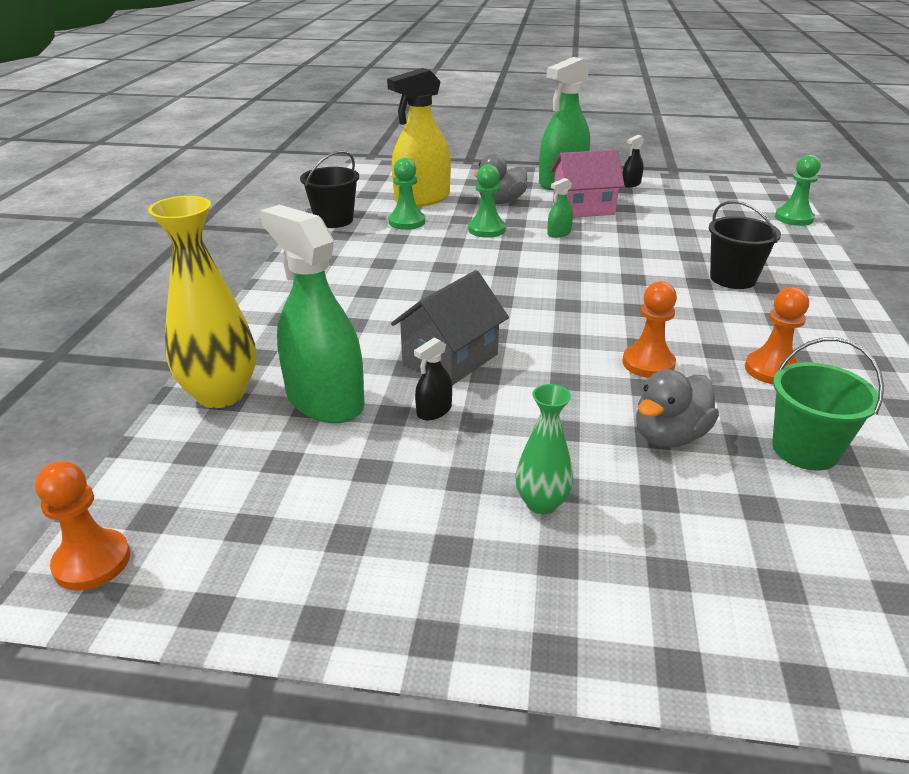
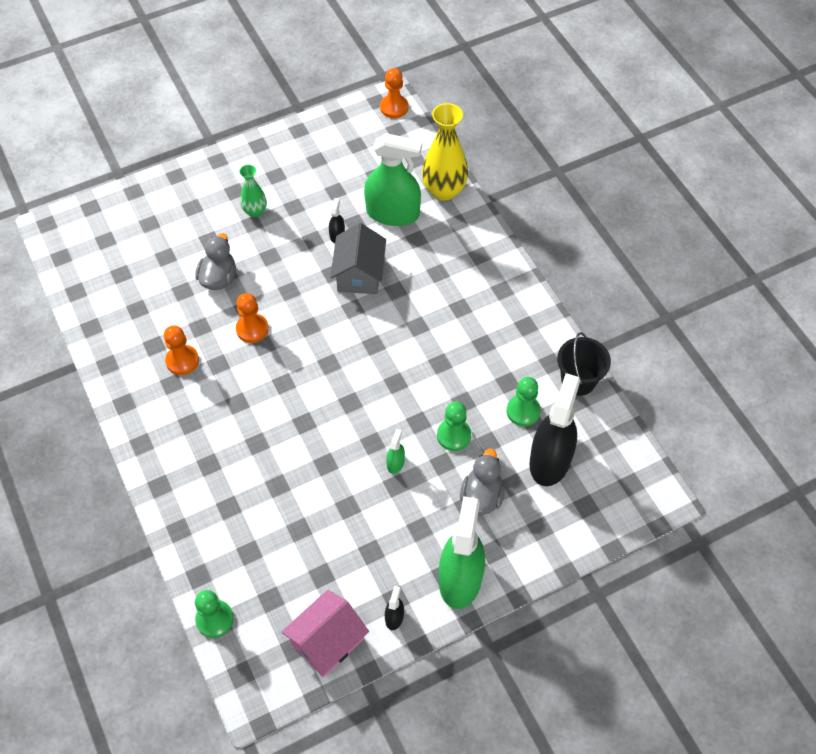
camera: 145 degrees right, 25 degrees up
yellow spray bottle [387,68,451,207] -> black spray bottle [529,373,580,486]
pink house [551,150,625,218] -> pink house moved to [282,590,369,677]
black bucket [709,200,781,289] -> none
green bucket [772,337,884,471] -> none

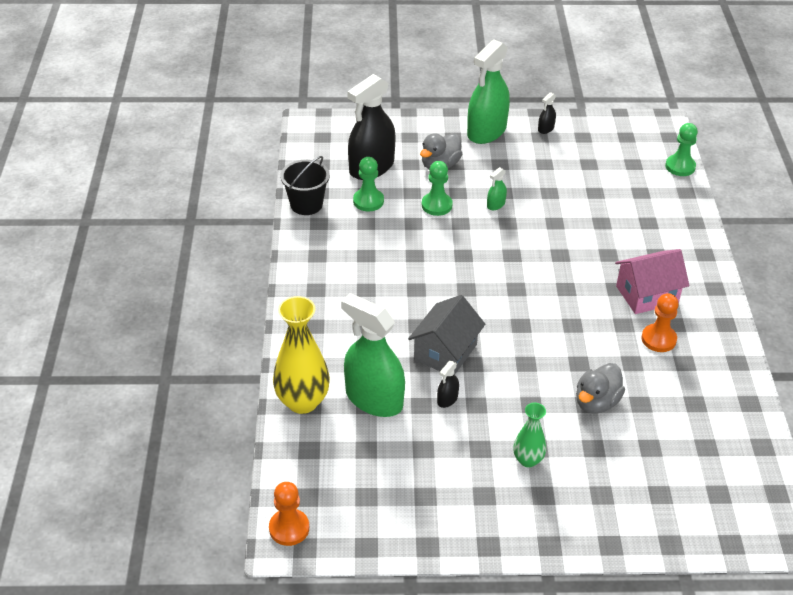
camera: 155 degrees left, 15 degrees down
orange pawn [236,293,269,343] -> none
pink house [282,590,369,677] -> pink house moved to [615,249,690,314]

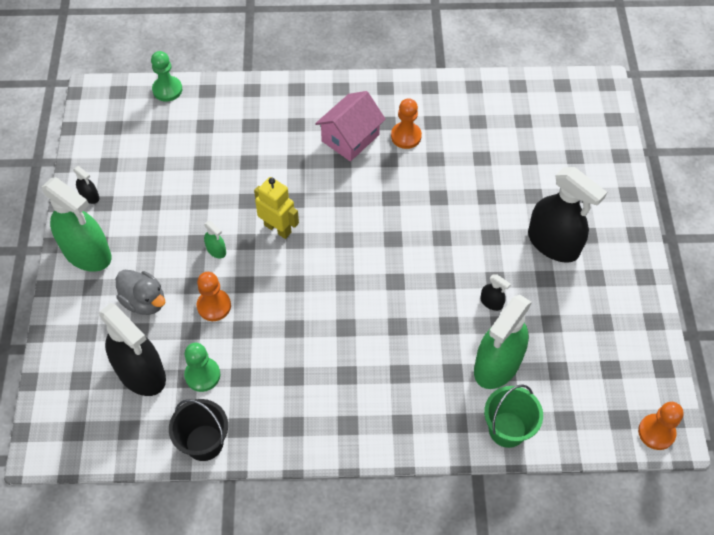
camera: 90 degrees left, 15 degrees up
yellow vase [273,296,330,414] -> green bucket [484,384,543,448]
grey house [408,295,485,375] -> none
green pawn [422,161,453,216] -> orange pawn [197,272,231,321]
green vase [513,403,546,468] -> black spray bottle [528,167,607,263]
grey duck [576,363,625,414] -> none
pink house [615,249,690,314] -> pink house turned 60 degrees clockwise [315,91,386,161]
none -> yellow robot [254,177,299,239]

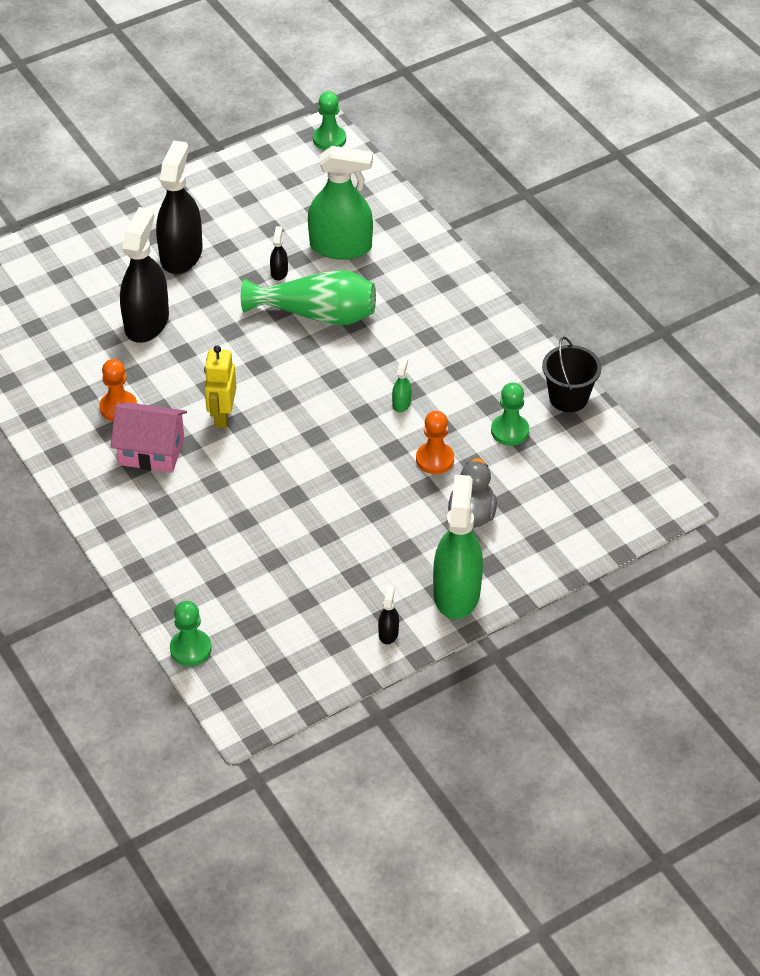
camera: 120 degrees left, 10 degrees down
black spray bottle [99,303,166,396] -> black spray bottle moved to [120,207,169,343]
green spray bottle [204,221,226,258] -> green spray bottle moved to [392,356,411,413]
yellow robot [254,177,299,239] -> yellow robot moved to [204,345,237,428]
green bucket [484,384,543,448] -> none
orange pawn [638,402,684,450] -> green pawn [313,91,346,150]
none -> green vase [241,270,376,326]

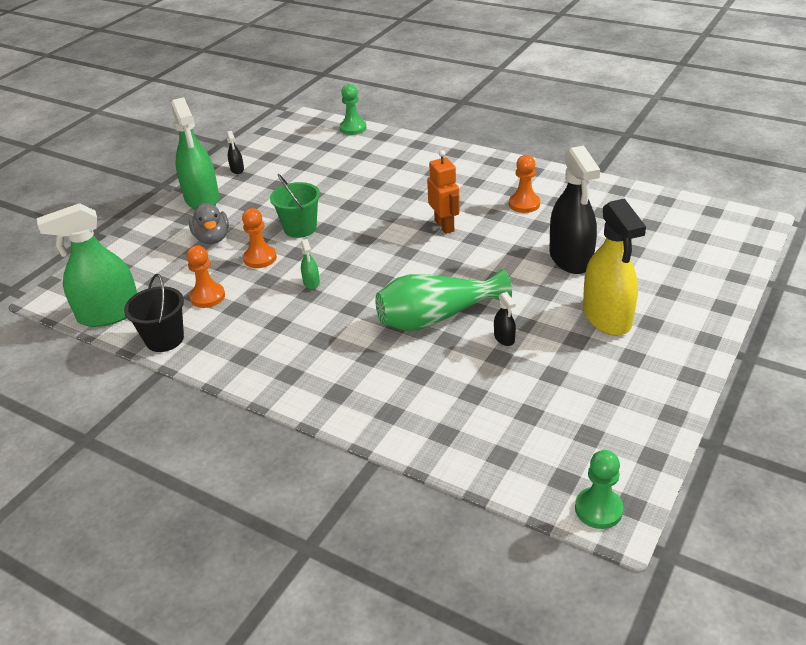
camera: 155 degrees right, 10 degrees down
pink house [110,402,187,473] -> none
black spray bottle [156,141,203,274] -> yellow spray bottle [583,198,646,336]
yellow robot [204,345,237,428] -> orange robot [427,150,460,234]
green spray bottle [308,146,373,260] -> green spray bottle moved to [37,203,137,327]
green pawn [491,382,529,446] -> orange pawn [186,245,225,308]
none -> green bucket [270,174,320,238]

